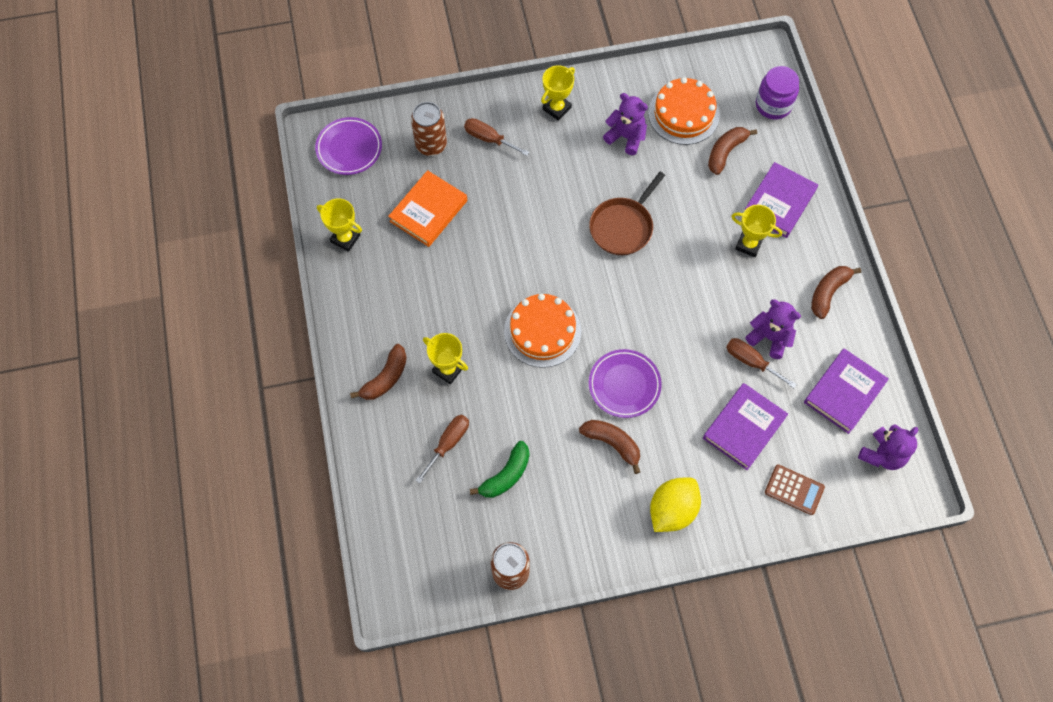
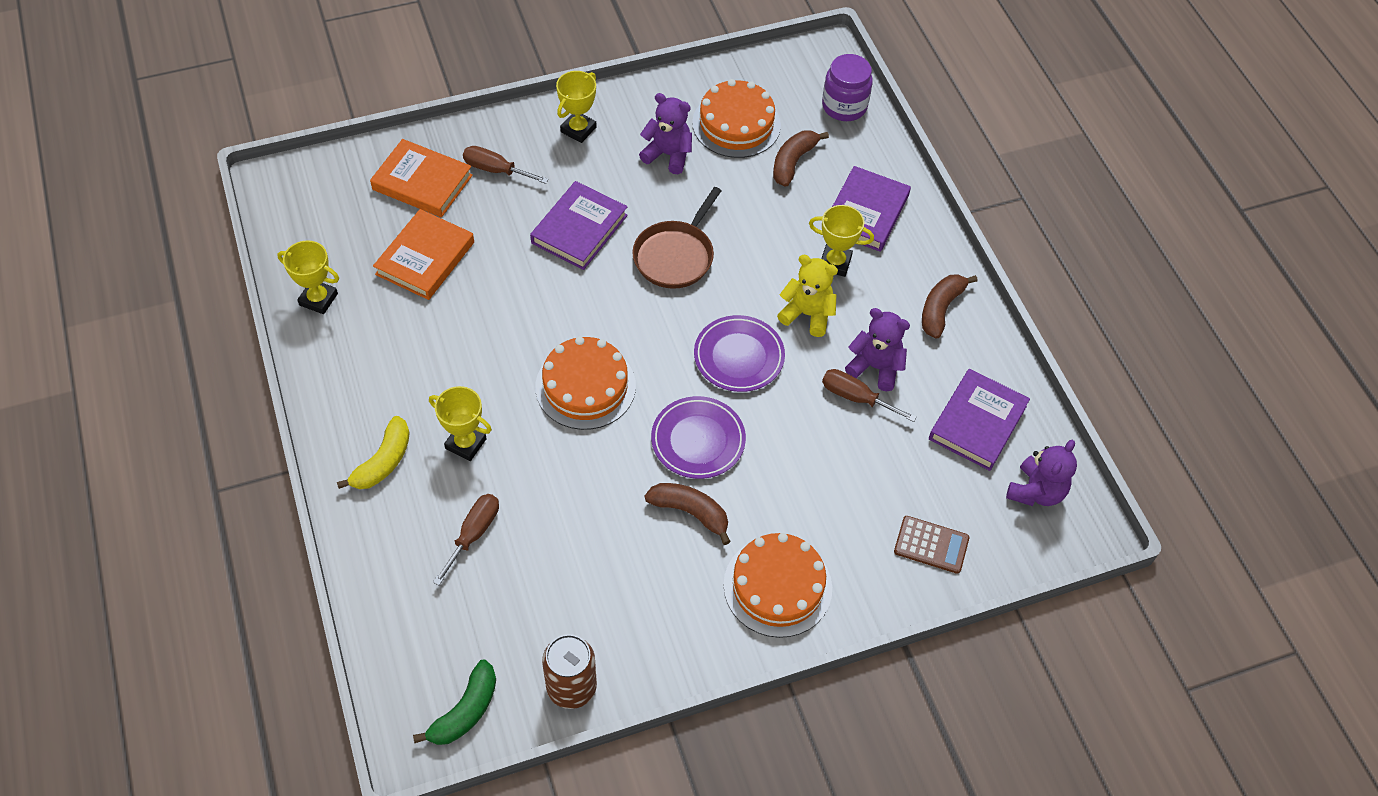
camera: 10 degrees left, 10 degrees down
purple plate [315,117,382,175] -> purple plate moved to [694,315,785,392]
brown banana [350,344,407,400] -> yellow banana [337,416,410,489]
brown can [411,102,447,156] -> orange book [370,139,473,217]
green banana [470,441,530,498] -> green banana moved to [413,659,496,745]
yellow lemon [650,478,701,532] -> orange cake [724,533,832,638]
purple book [703,383,788,470] -> purple book moved to [530,181,628,270]
none -> yellow teddy bear [777,255,838,337]

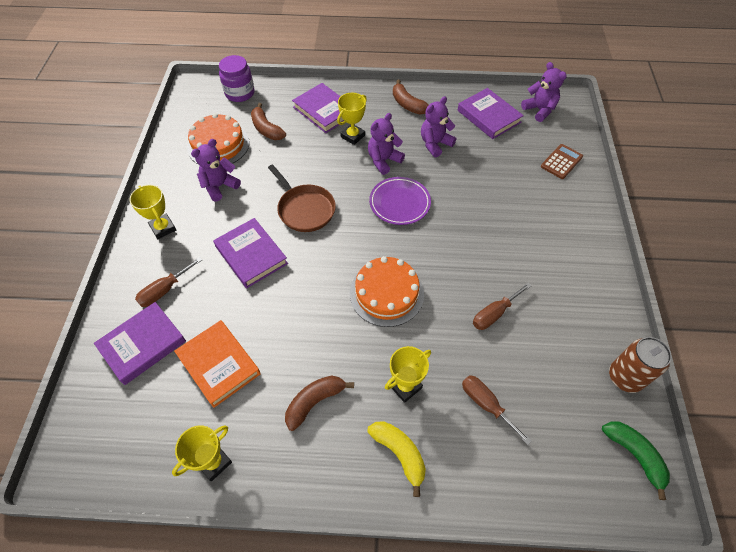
camera: 65 degrees left, 0 degrees up
orange book [370,139,473,217] -> purple book [94,302,186,385]
brown banana [645,483,731,545] -> brown banana moved to [285,376,354,431]
purple plate [651,396,746,479] -> none
orange cake [724,533,832,638] -> none
yellow teddy bear [777,255,838,337] -> purple teddy bear [368,113,405,175]
brown screwdriver [822,369,917,422] -> brown screwdriver moved to [473,283,531,330]

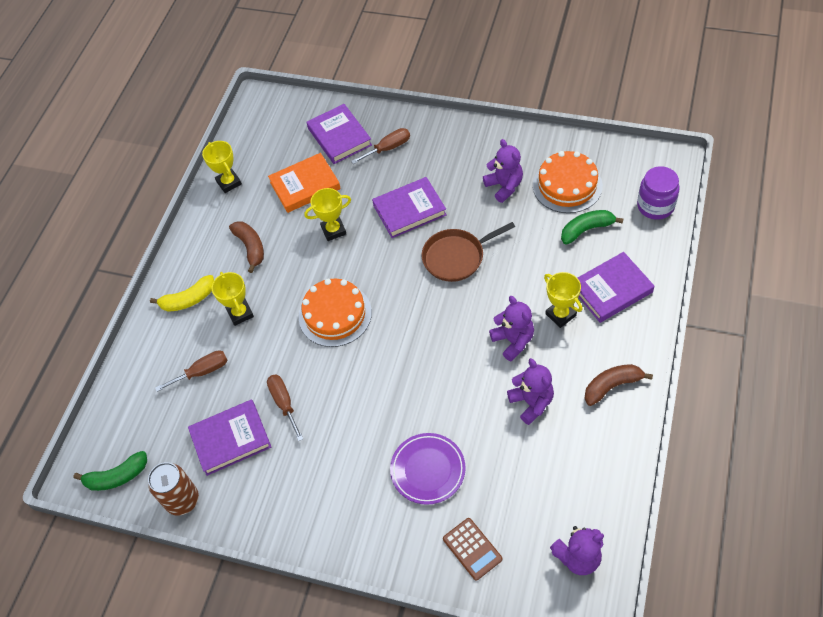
camera: 110 degrees right, 0 degrees up
yellow trophy [130,185,176,239] -> yellow trophy moved to [304,188,351,241]
brown screwdriver [135,257,202,307] -> brown screwdriver turned 90 degrees clockwise [351,128,410,164]
brown banana [251,103,286,140] -> green banana [561,210,623,245]
purple plate [369,177,431,225] -> purple plate moved to [390,433,466,505]
purple book [458,88,524,139] -> purple book moved to [188,400,271,476]

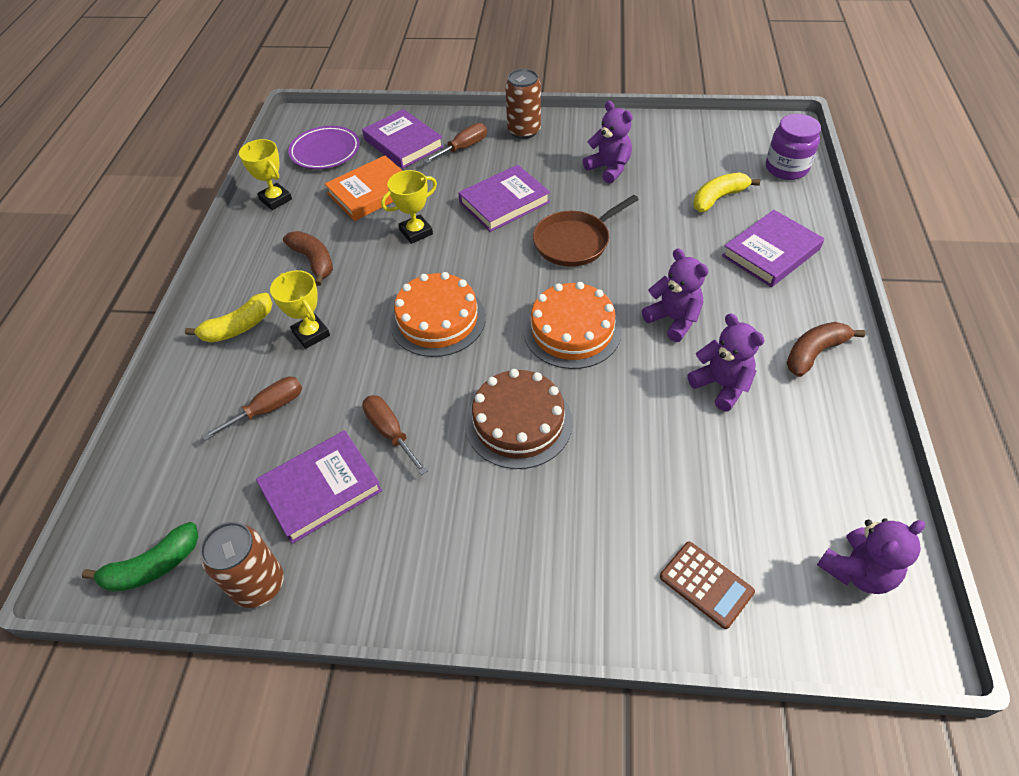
camera: 15 degrees left, 5 degrees down
purple plate [390,433,466,505] -> purple plate moved to [288,126,360,169]
orange cake [533,151,603,213] -> orange cake moved to [524,282,622,369]
yellow trophy [544,272,582,328] -> none
green banana [561,210,623,245] -> yellow banana [693,172,760,212]
none -> brown cake [465,369,573,469]
none -> brown can [505,69,541,139]

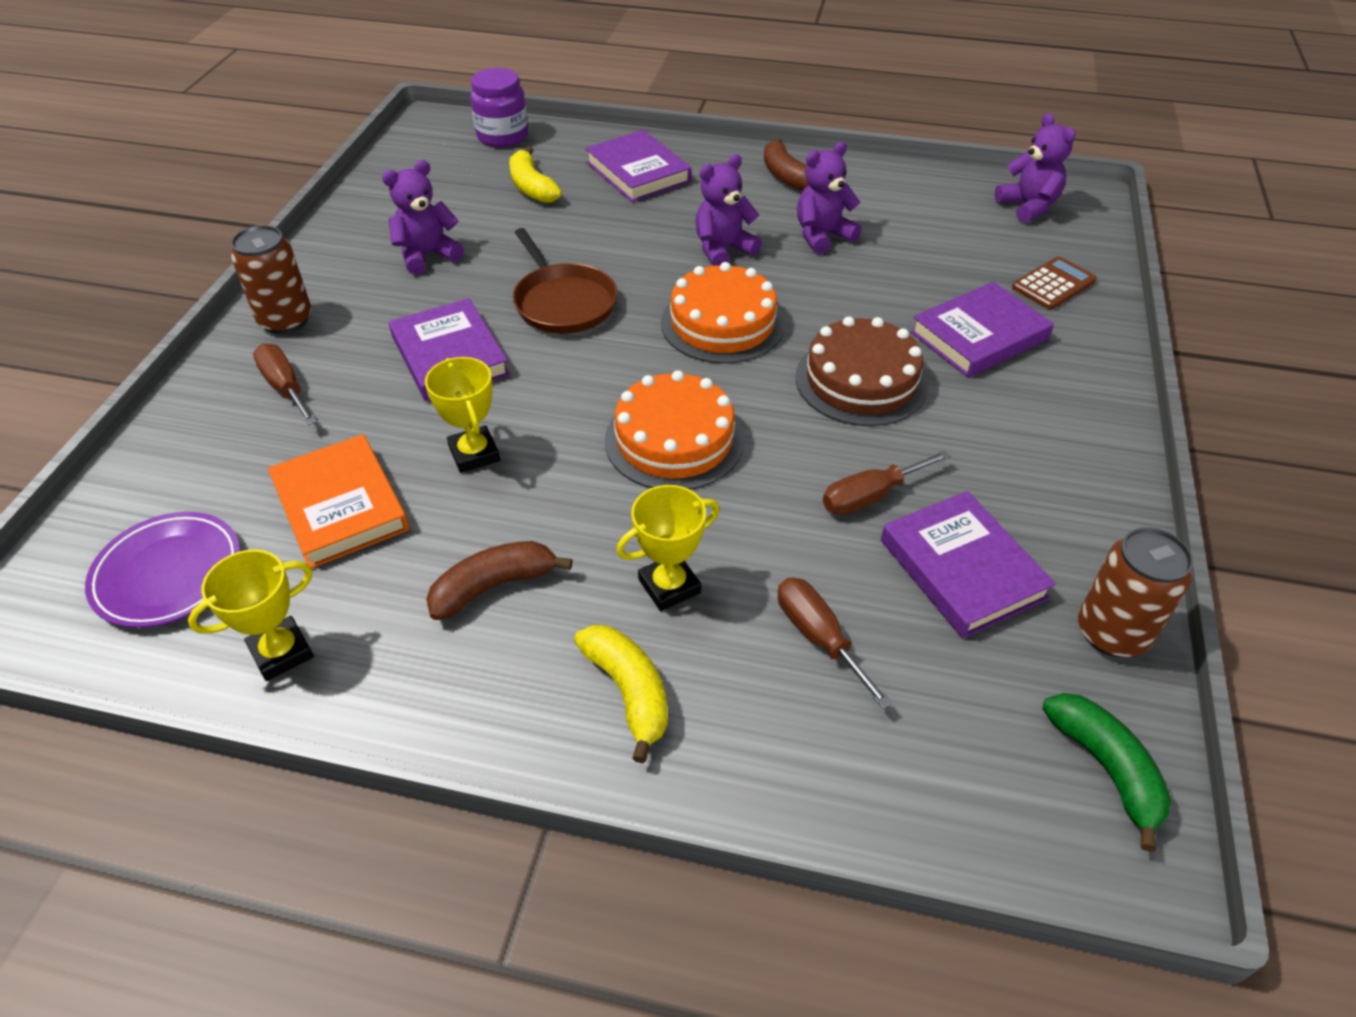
camera: 85 degrees left, 5 degrees down
purple book [362,109,444,169] -> purple book moved to [910,282,1054,377]

